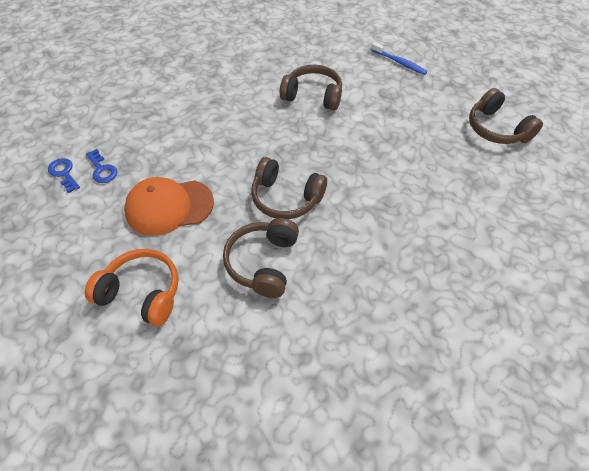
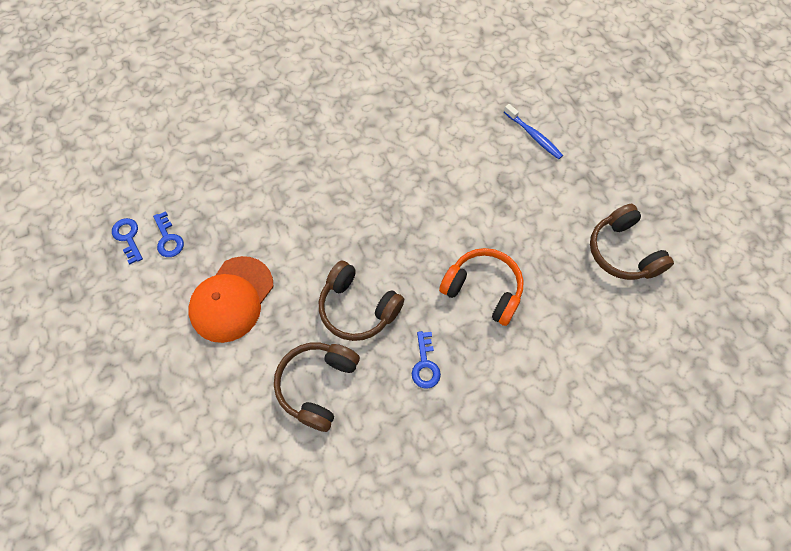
camera: 10 degrees right, 10 degrees up
orange headphones [85,249,179,326] -> orange headphones moved to [439,248,524,326]
orange cap [124,177,214,236] -> orange cap turned 60 degrees counterclockwise [188,256,273,343]
brown headphones [280,64,342,110] -> none
none -> blue key [412,331,441,389]

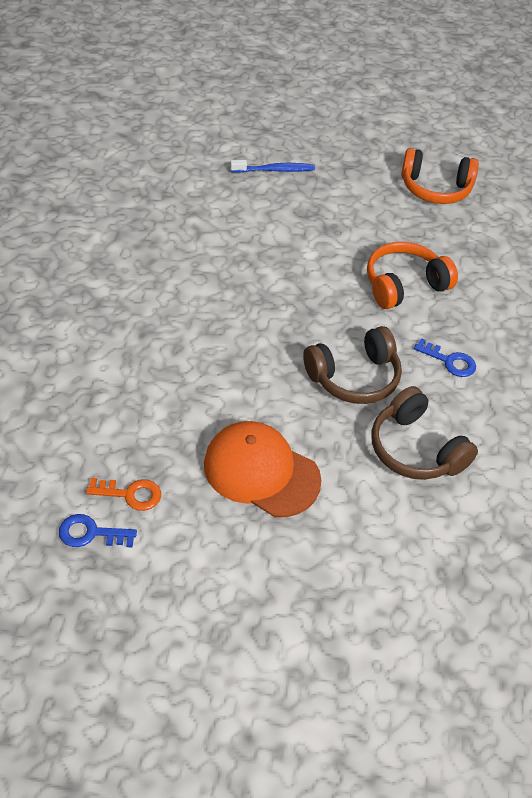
camera: 60 degrees left, 15 degrees down
blue key [153,211,184,257] -> orange key [86,478,161,511]
orange cap [188,256,273,343] -> orange cap turned 150 degrees clockwise [204,421,322,518]
brown headphones [590,204,674,280] -> orange headphones [401,148,479,204]

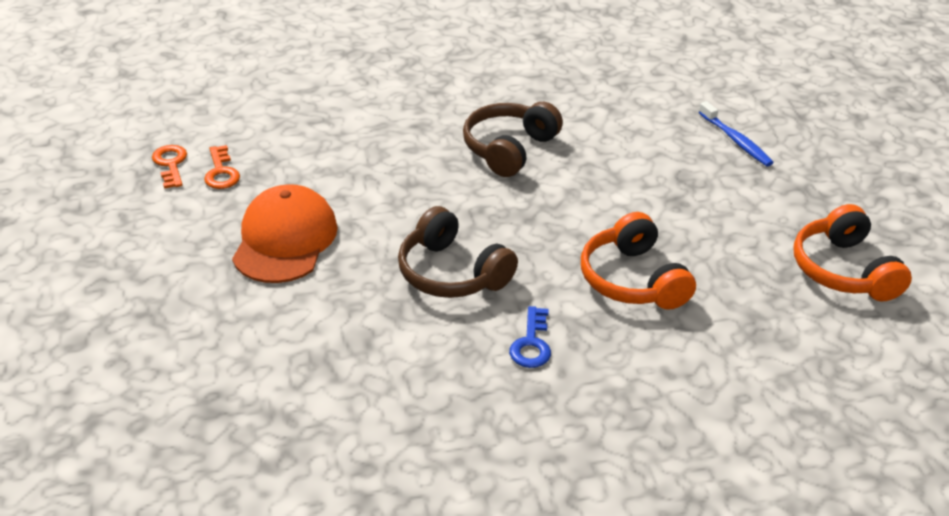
camera: 70 degrees right, 10 degrees down
blue key [59,514,137,548] -> orange key [152,145,187,189]
orange headphones [367,242,458,309] -> orange headphones turned 150 degrees counterclockwise [581,212,696,310]
brown headphones [371,386,478,480] -> brown headphones moved to [463,102,563,177]

